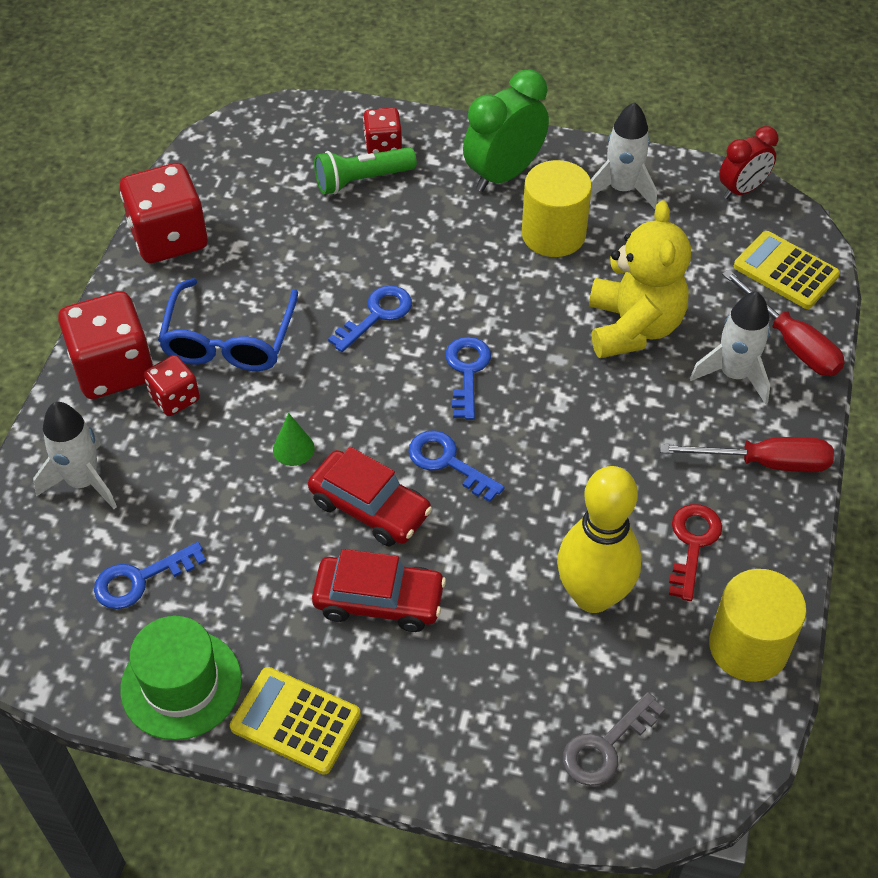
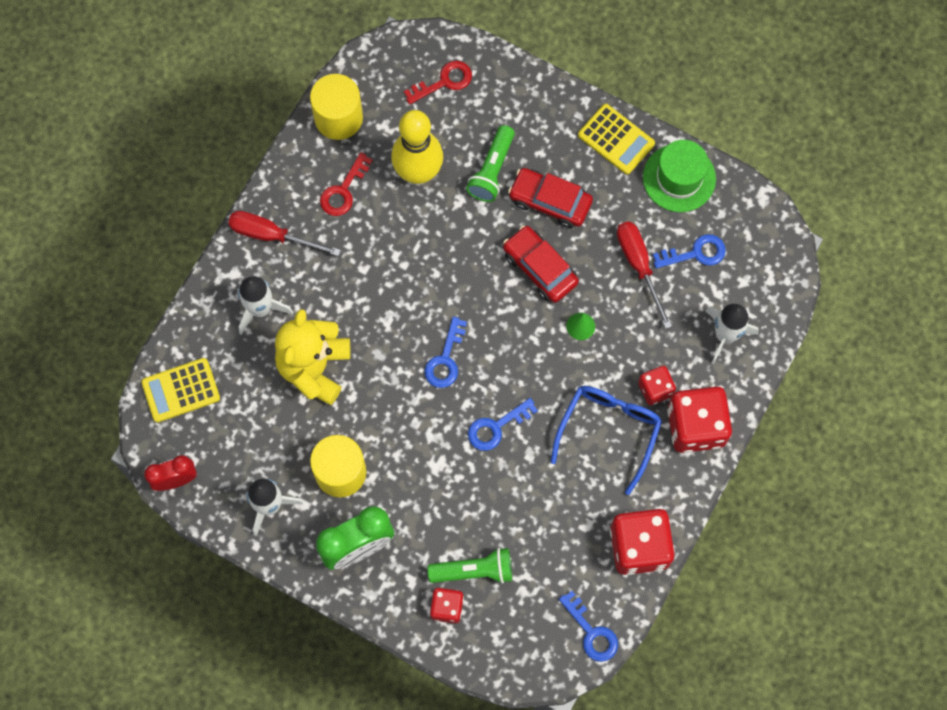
camera: 165 degrees left, 20 degrees up
blue key [408,430,505,502] -> blue key moved to [559,591,618,662]
grey key [563,692,665,786] -> red key [404,61,472,104]
red screwdriver [722,270,845,376] -> red screwdriver moved to [617,221,672,329]
yellow calculator [734,231,840,309] -> yellow calculator turned 105 degrees clockwise [141,358,220,422]
none -> green flashlight [466,125,515,202]

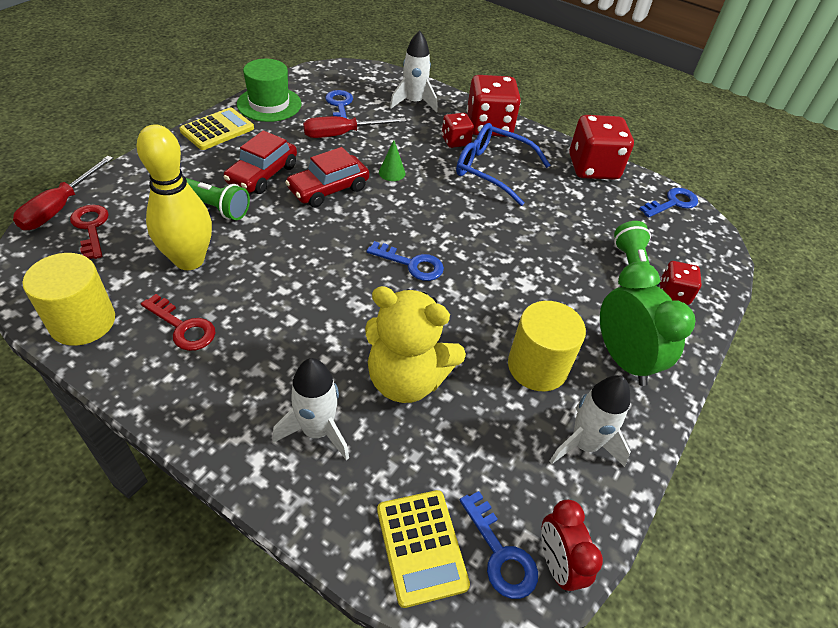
camera: 90 degrees left, 25 degrees down
red screwdriver [228,211,341,256] -> red screwdriver moved to [13,156,113,230]
blue key [468,398,538,451] -> blue key moved to [460,491,538,599]

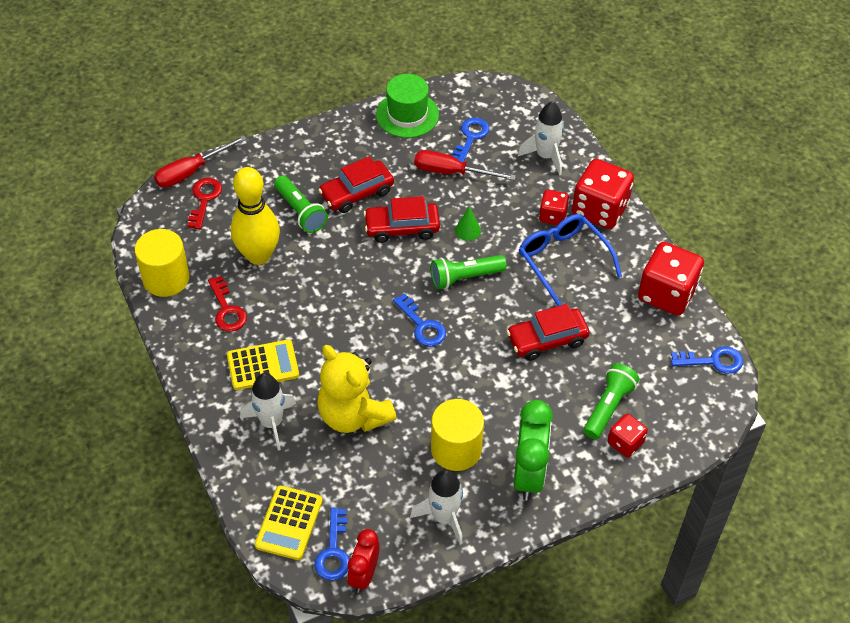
camera: 35 degrees right, 5 degrees up
yellow calculator [179,108,254,150] -> yellow calculator moved to [227,339,299,390]
none -> green flashlight [431,255,507,289]
none -> red car [507,304,590,361]

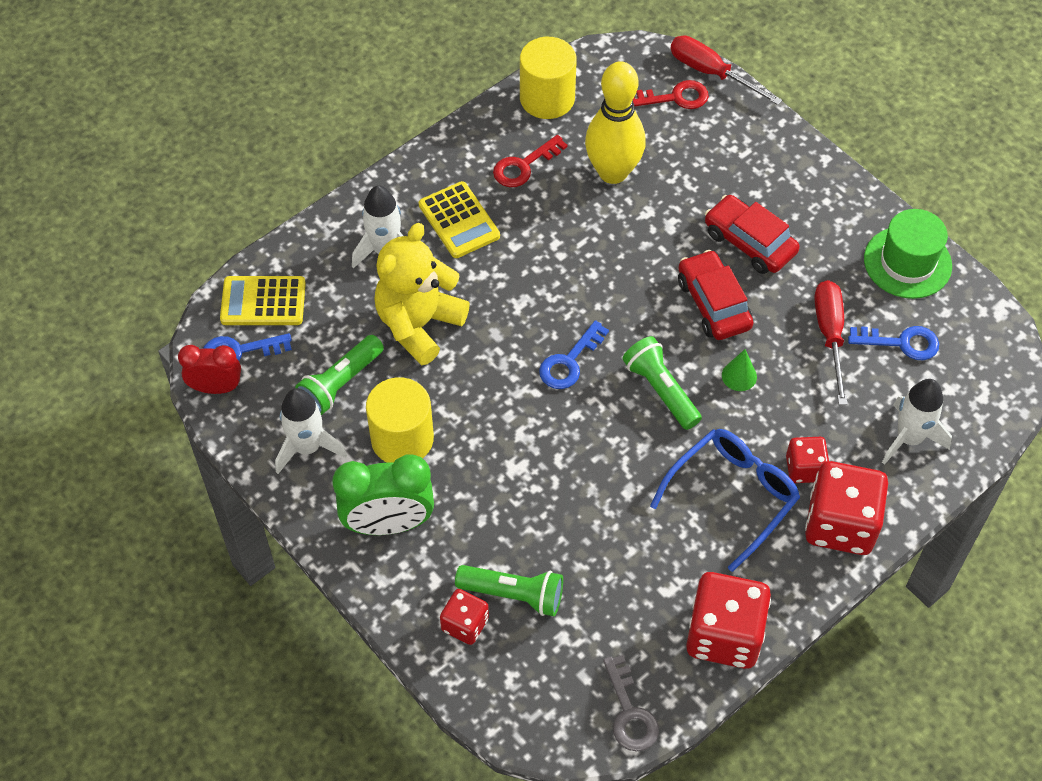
camera: 75 degrees right, 5 degrees up
green flashlight [274,176,328,233] -> green flashlight moved to [295,335,384,415]
red car [507,304,590,361] -> none
blue key [671,346,743,374] -> grey key [603,655,659,752]

